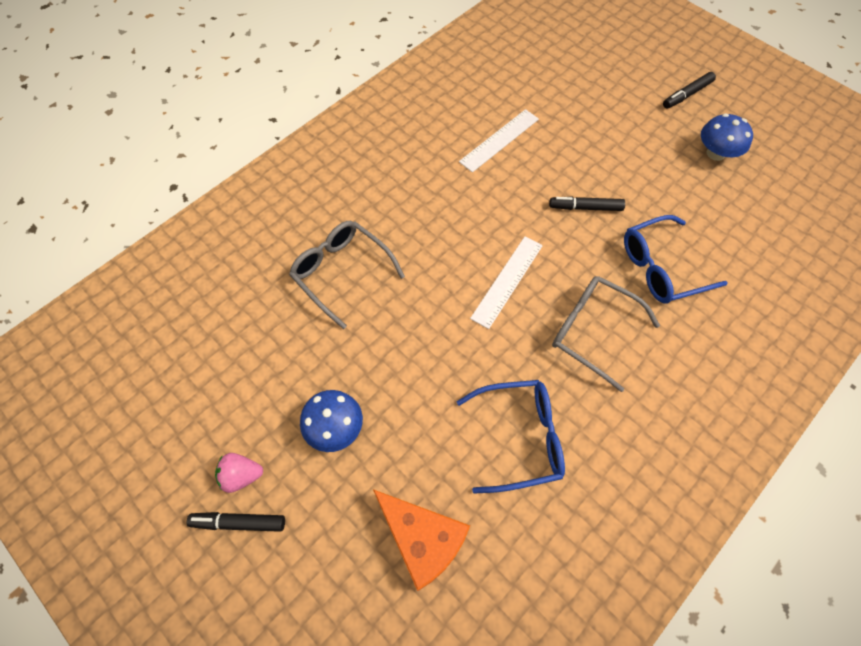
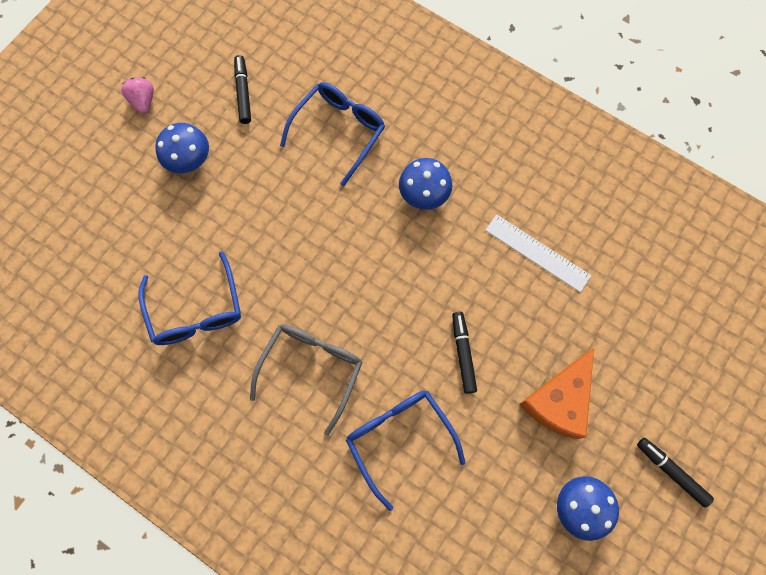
camera: 80 degrees right, 10 degrees up
black marker [187,512,285,532] -> black marker moved to [234,55,251,124]
grey glasses [289,221,405,329] -> blue glasses [280,82,385,186]
orange cheese [373,489,470,591] -> orange cheese moved to [519,348,594,439]
white ruler [470,237,543,329] -> none
none -> blue mushroom [399,158,452,210]

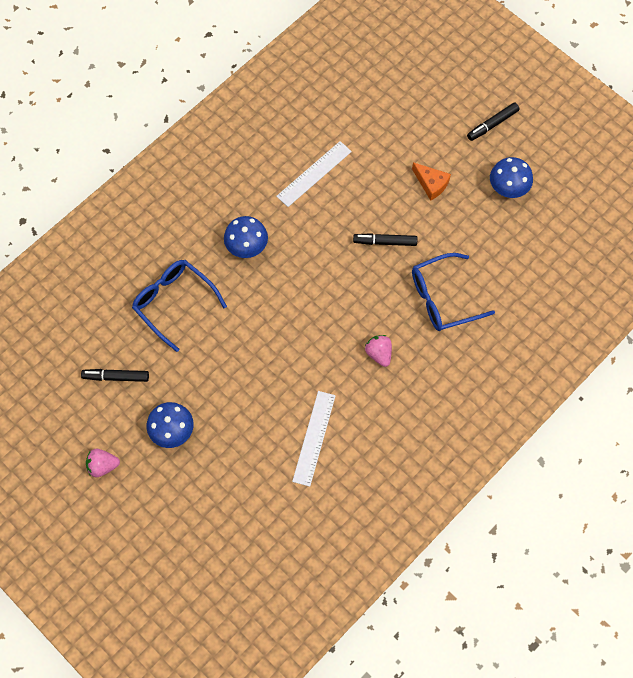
camera: 80 degrees left, 5 degrees down
blue glasses [139,251,241,345] -> white ruler [292,391,336,487]
grey glasses [250,324,362,436] -> pink strawberry [365,335,392,367]
orange cheese [519,348,594,439] -> orange cheese [412,162,451,201], size x0.60

